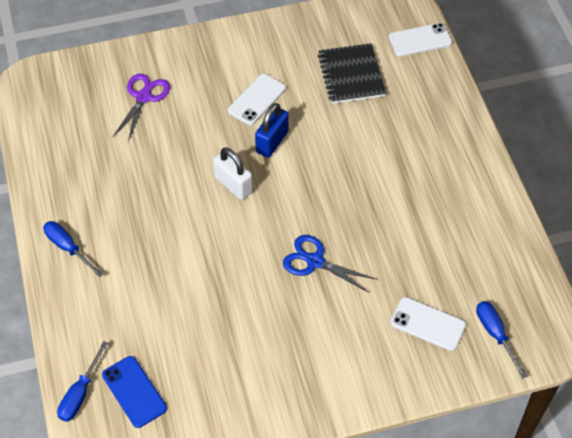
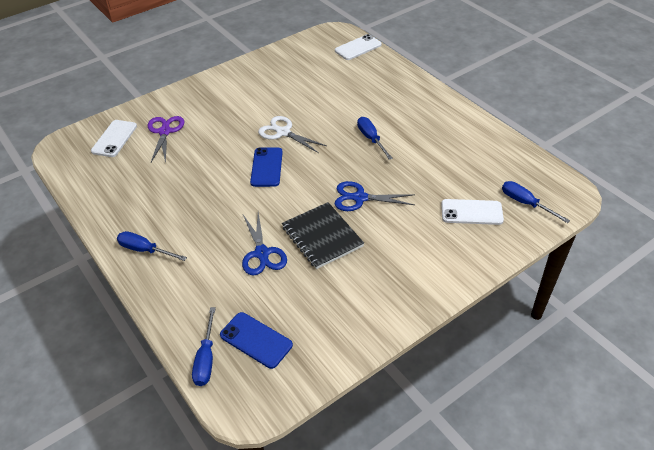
camera: 20 degrees left, 10 degrees down
white padlock [213,147,253,200] -> blue phone [250,147,283,187]
white phone [228,74,286,125] -> white phone moved to [91,120,137,157]
blue padlock [255,103,289,158] -> white scissors [258,116,327,153]
black notebook [318,43,386,104] -> black notebook moved to [282,202,364,269]
none -> blue scissors [242,212,287,275]
none -> blue screwdriver [357,117,393,160]

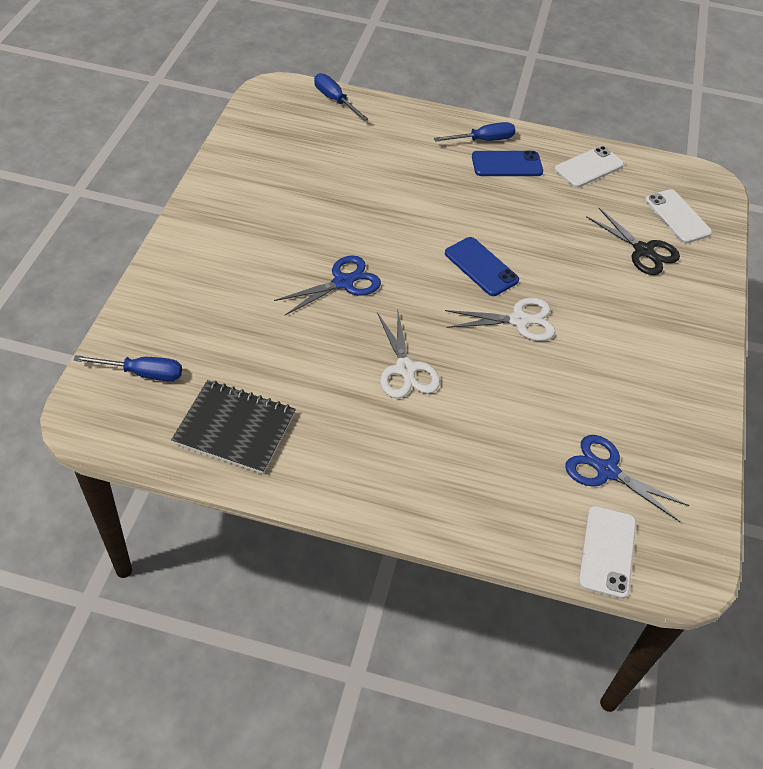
camera: 135 degrees right, 5 degrees up
purple scissors [148,116,184,163] -> black scissors [586,208,680,275]
blue phone [220,312,293,369] -> blue phone moved to [472,151,543,176]
blue scissors [242,212,287,275] -> blue scissors moved to [565,435,690,522]
black notebook [282,202,364,269] -> black notebook moved to [171,380,296,474]
blue screwdriver [357,117,393,160] -> white scissors [377,312,440,398]
white phone [441,199,504,225] -> white phone moved to [554,146,624,188]

